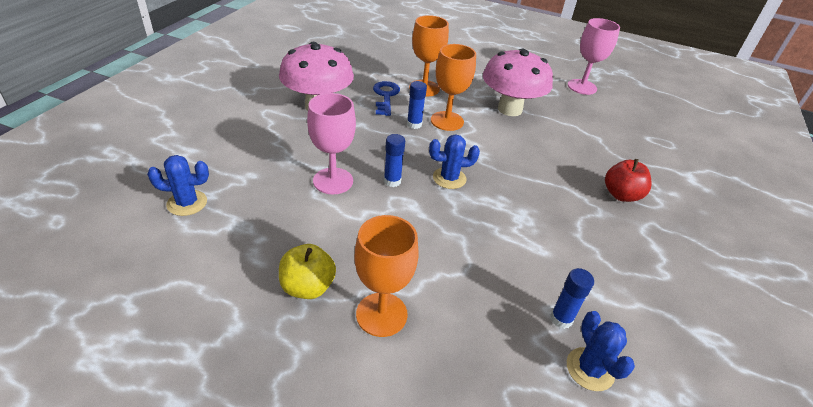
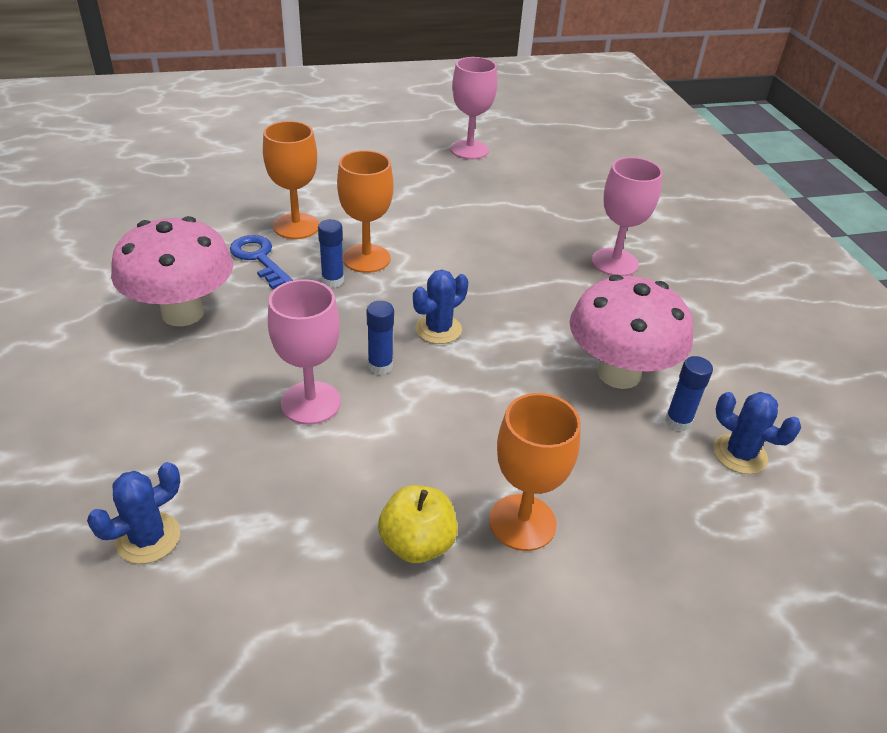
camera: 35 degrees left, 0 degrees up
pink mushroom [483,49,553,116] -> pink mushroom moved to [570,275,693,389]
red apple [605,159,651,202] -> pink goblet [592,157,663,276]

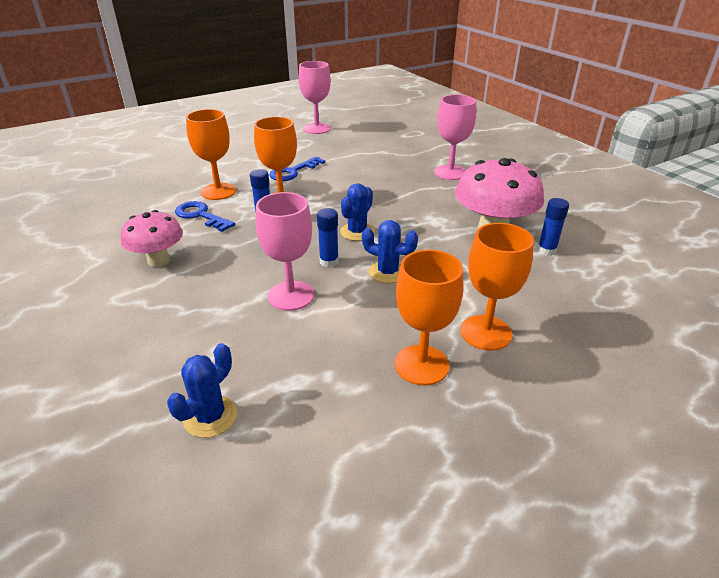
camera: 15 degrees left, 5 degrees down
pink mushroom [111,216,233,326] -> pink mushroom [121,210,183,267], size x0.64
yellow apple [378,485,458,563] -> orange goblet [395,250,463,386]
blue cactus [713,392,801,474] -> blue cactus moved to [362,220,418,283]
none -> blue key [269,157,325,181]

